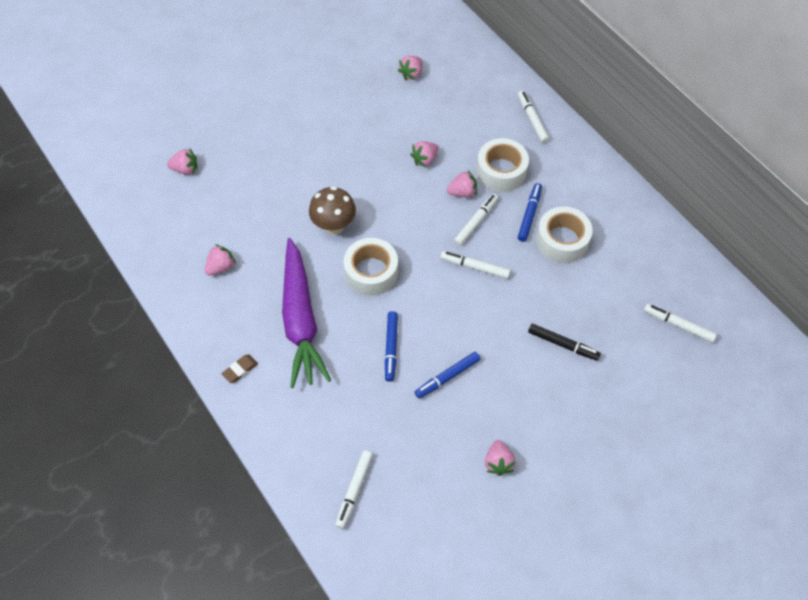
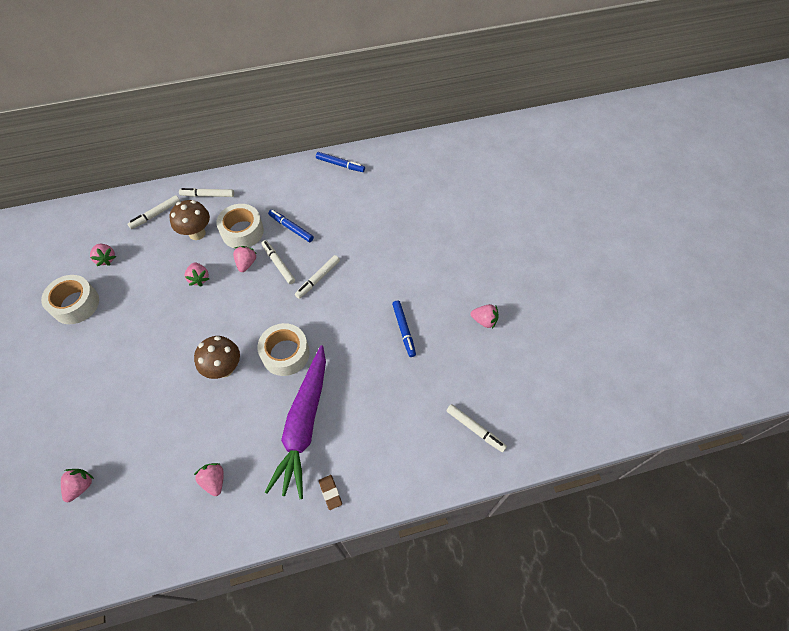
camera: 70 degrees left, 0 degrees up
purple carrot [282,238,331,388] -> purple carrot turned 90 degrees clockwise [265,346,326,499]
blue marker [385,311,398,382] -> blue marker moved to [316,152,365,172]
black marker [528,324,601,361] -> none
white tape [536,206,593,263] -> white tape moved to [41,275,99,324]
white marker [644,304,717,342] -> white marker moved to [128,195,180,229]
none -> brown mushroom [170,200,210,240]

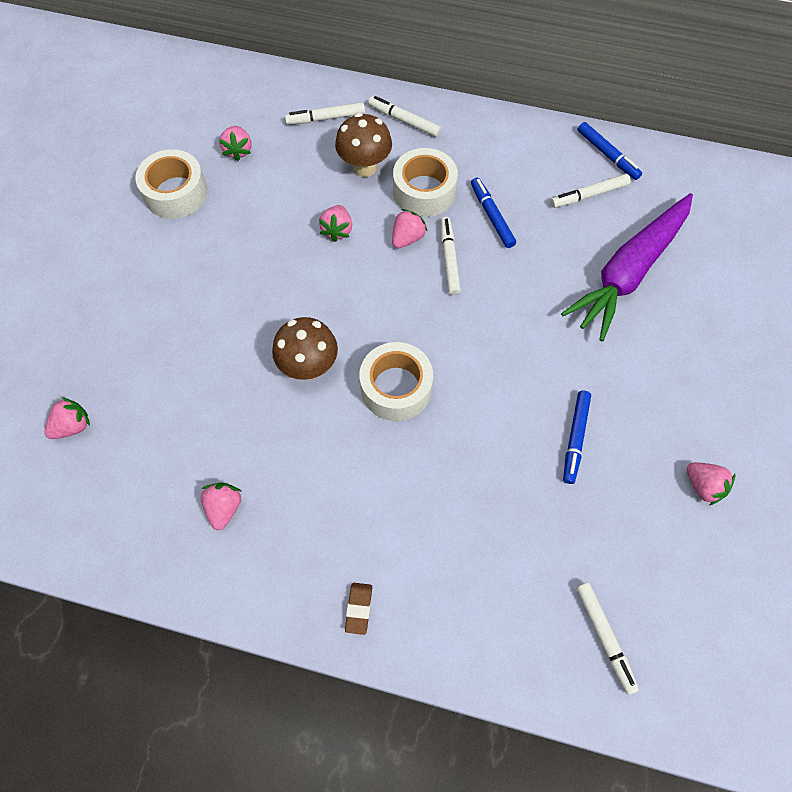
camera: 30 degrees right, 5 degrees up
purple carrot [265,346,326,499] -> purple carrot moved to [561,193,693,341]
white marker [295,255,340,299] -> white marker moved to [551,174,631,208]

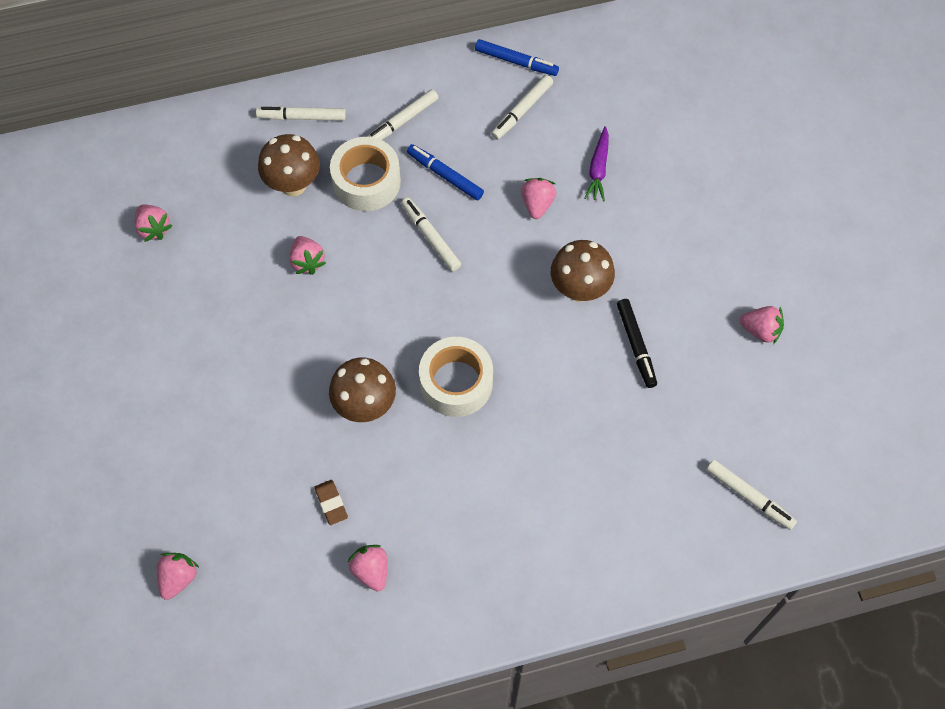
camera: 30 degrees left, 0 degrees up
white tape [135,149,207,219] -> none
white marker [285,102,365,125] -> white marker moved to [367,89,439,140]
brown eraser [345,583,372,635] -> brown eraser moved to [314,480,348,525]
pink strawberry [392,209,428,248] -> pink strawberry moved to [521,178,556,219]
purple carrot [561,193,693,341] -> purple carrot [584,126,609,201], size x0.42
blue marker [563,391,591,484] -> black marker [617,299,657,388]
none -> brown mushroom [551,240,615,302]

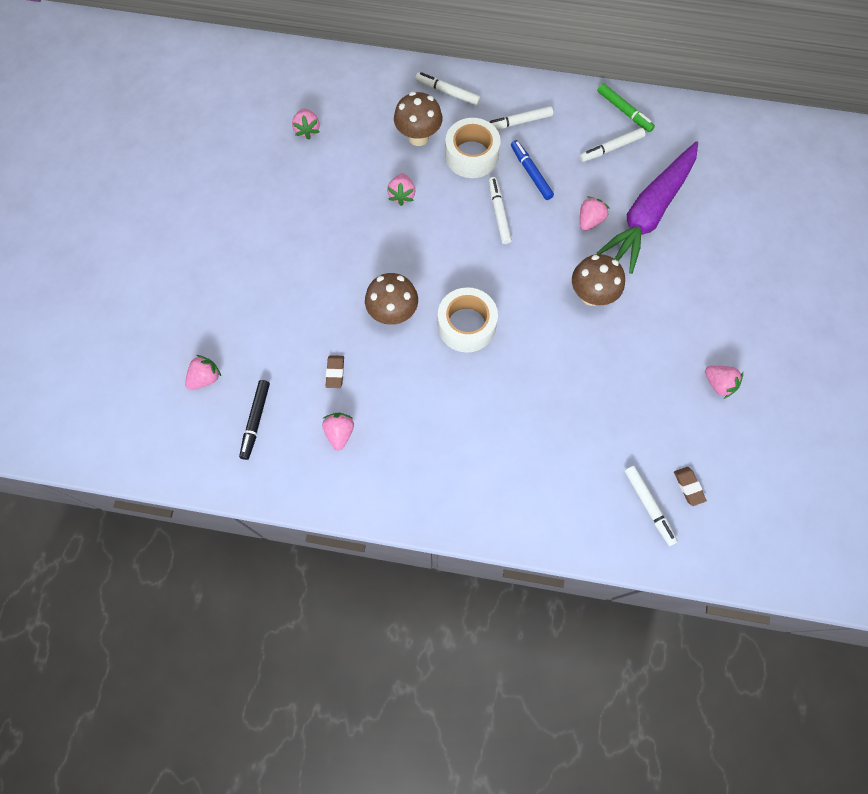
camera: 25 degrees right, 5 degrees up
blue marker [475,39,559,76] -> green marker [597,83,655,132]
purple carrot [584,126,609,201] -> purple carrot [597,141,698,274], size x2.38
black marker [617,299,657,388] -> black marker moved to [239,380,270,460]
none -> brown eraser [674,467,707,506]

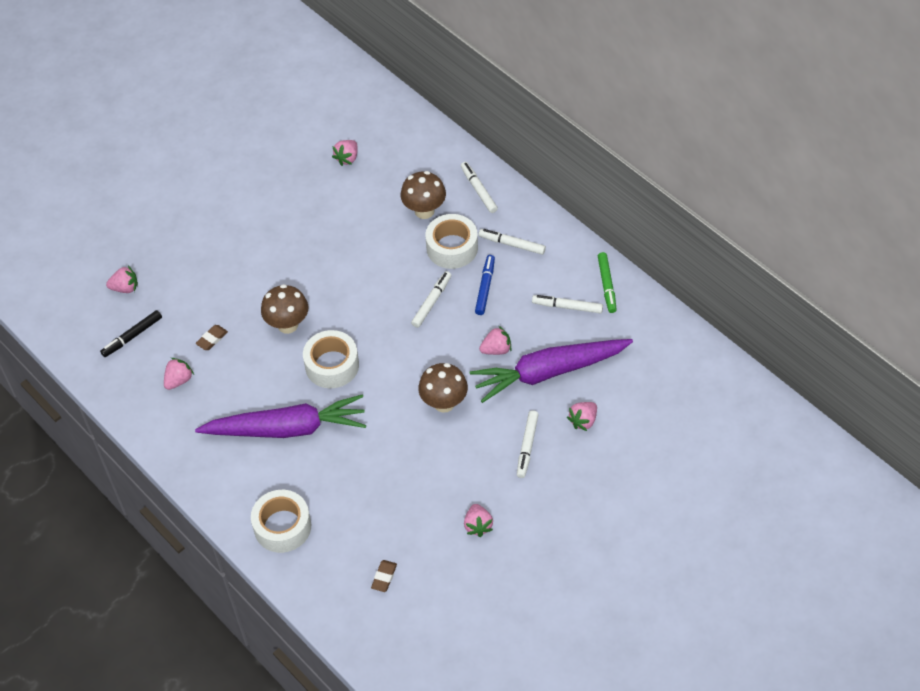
camera: 40 degrees right, 15 degrees down
pink strawberry [387,173,415,206] -> pink strawberry moved to [567,402,597,431]
white marker [624,466,678,546] -> white marker moved to [517,410,539,478]
none -> purple carrot [195,394,366,438]
none -> white tape [251,490,311,553]

